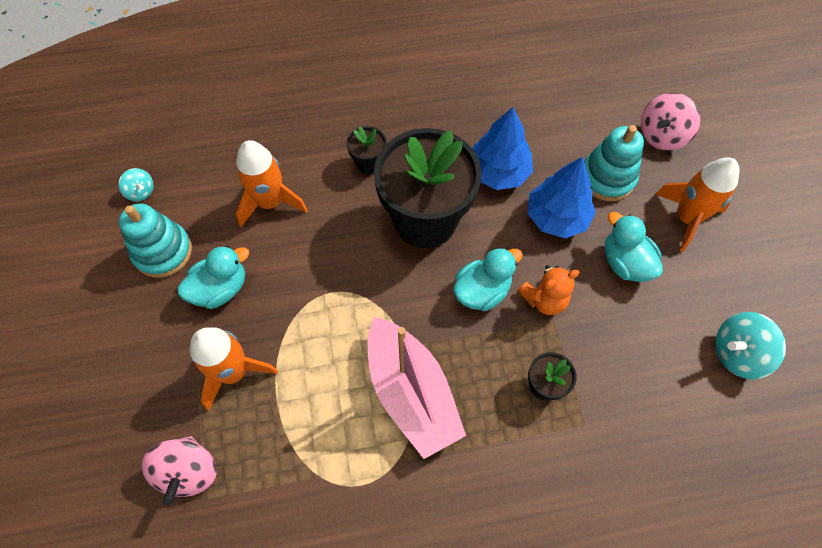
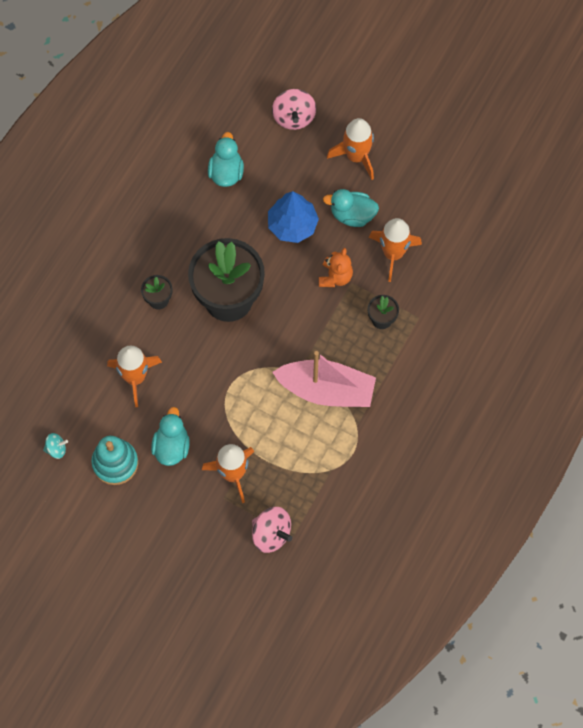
camera: 50 degrees left, 5 degrees up
turquoise duck [454,247,523,311] -> turquoise duck moved to [208,132,244,187]
blue tree [473,107,533,190] -> none
turquoise stacking toy [584,125,644,201] -> none
turquoise spinning top [715,312,786,379] -> none
none -> orange rocket [369,218,422,282]

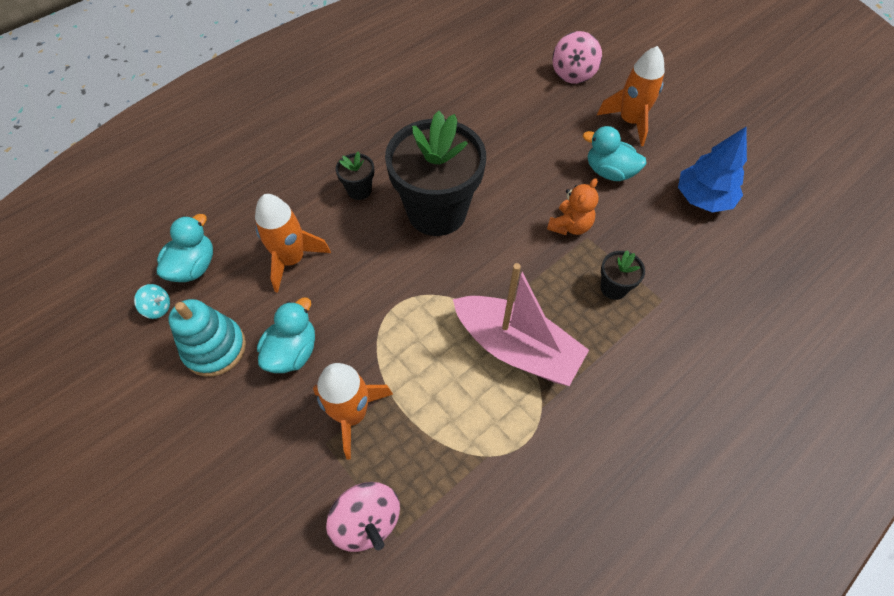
camera: 20 degrees right, 10 degrees down
turquoise duck [208,132,244,187] -> turquoise duck moved to [157,214,213,282]
blue tree [268,191,319,243] -> blue tree moved to [678,127,747,212]
orange rocket [369,218,422,282] -> none

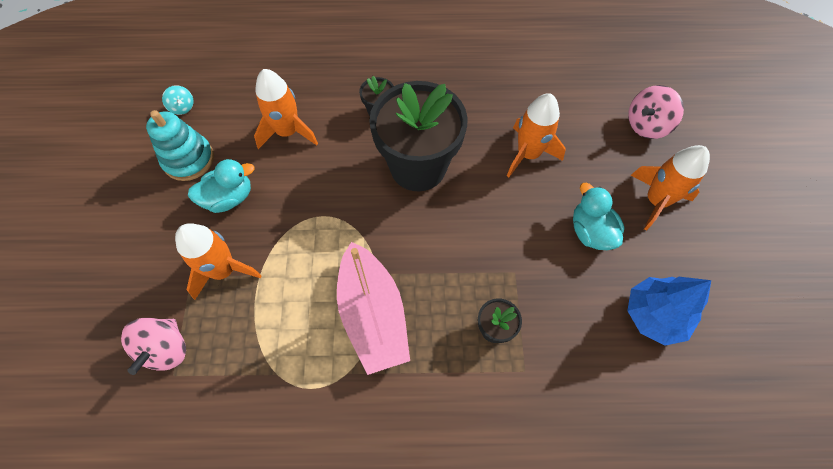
camera: 40 degrees right, 5 degrees up
turquoise duck [157,214,213,282] -> none
orange teddy bear [547,178,599,235] -> none
none -> orange rocket [507,93,566,177]

